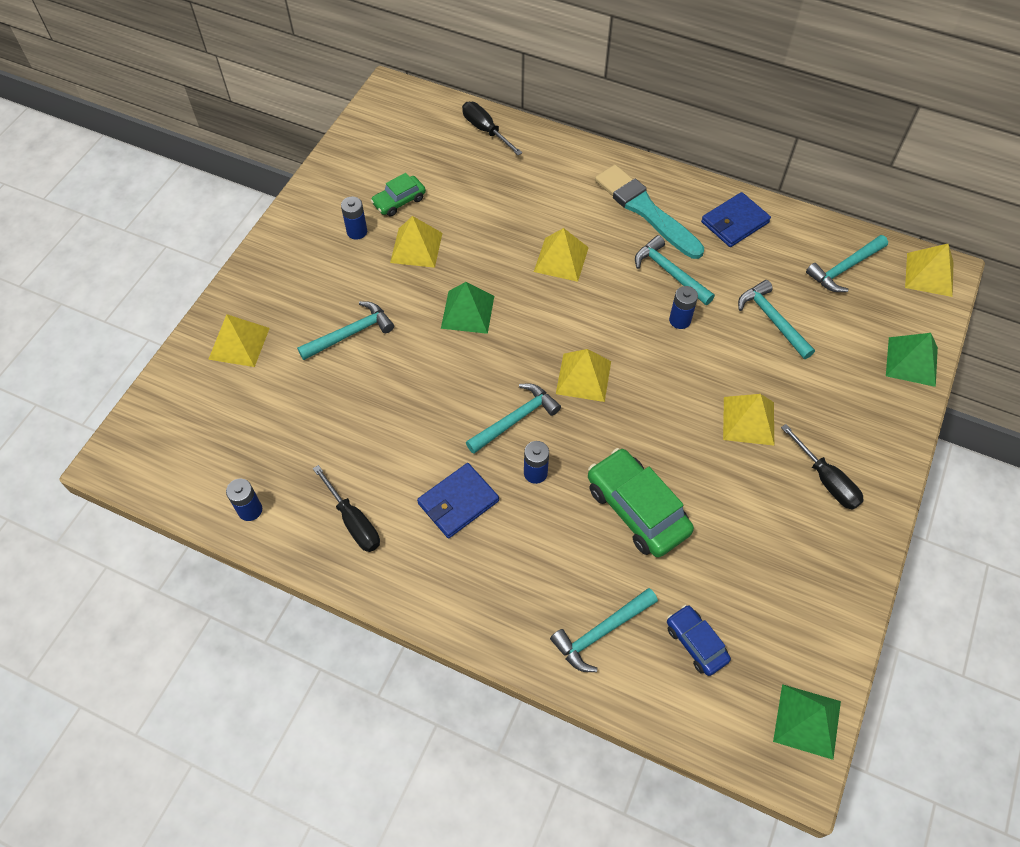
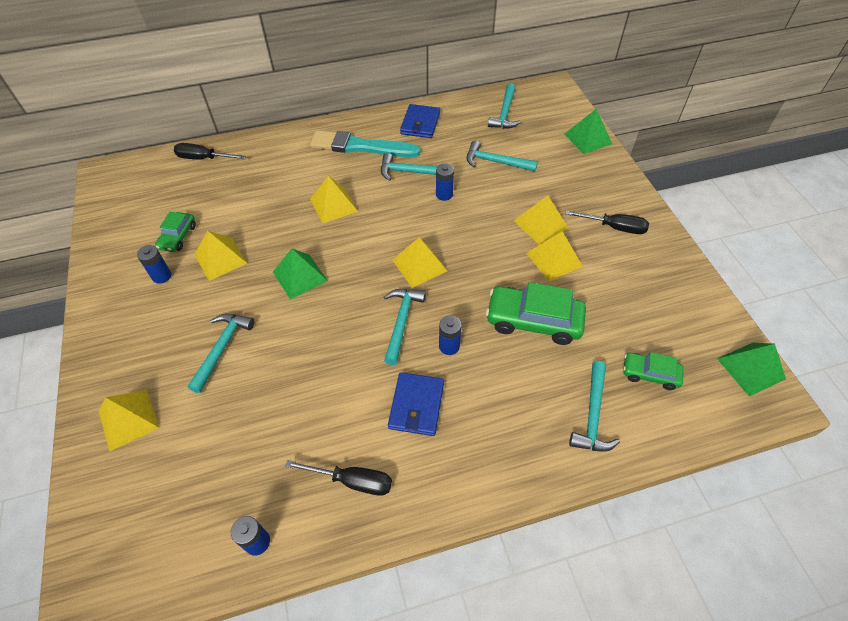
camera: 40 degrees left, 5 degrees down
blue car [667,605,731,676] -> green car [623,352,684,390]
yellow pyramid [905,244,954,297] -> yellow pyramid moved to [527,231,583,281]

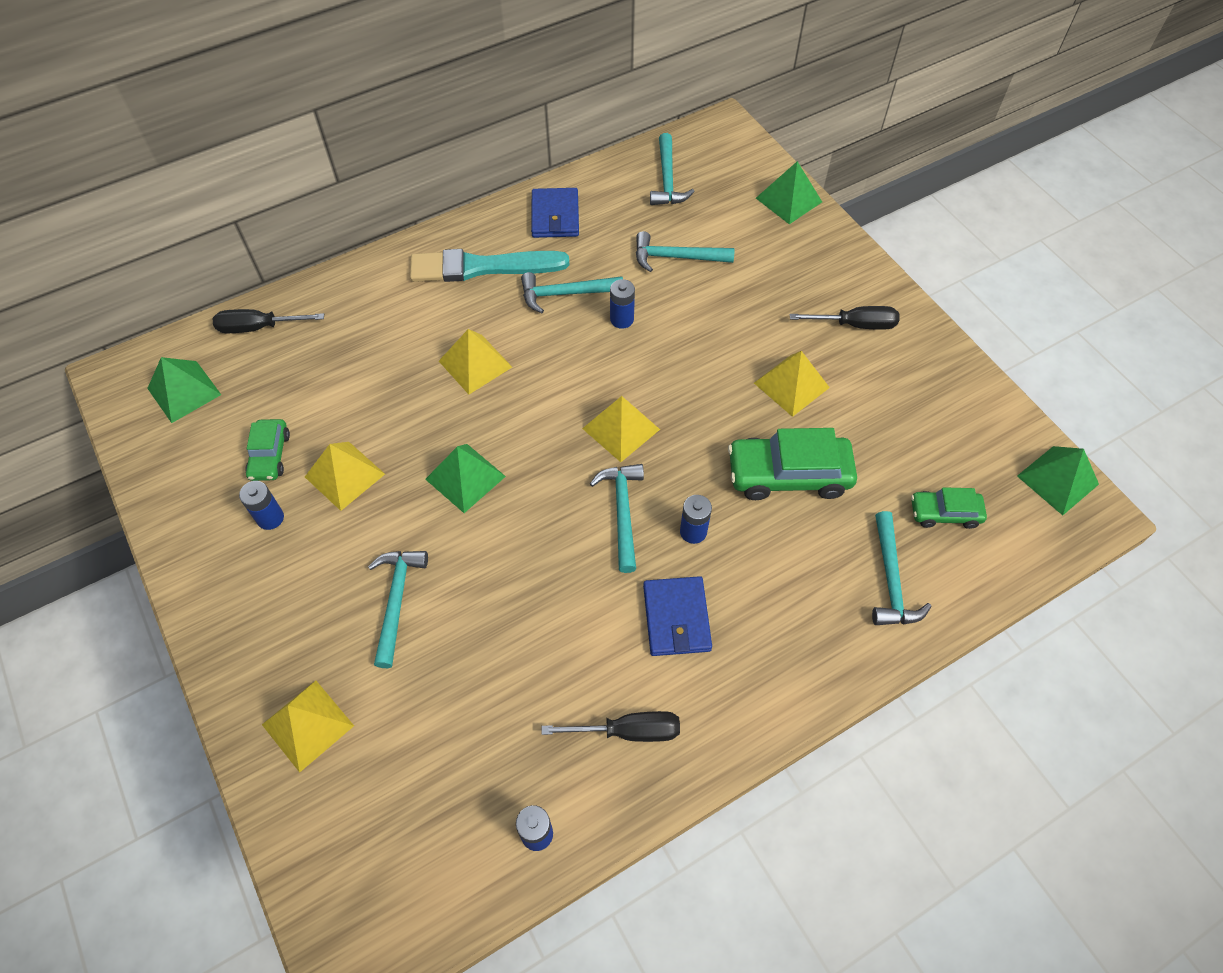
camera: 15 degrees left, 5 degrees up
yellow pyramid [514,195,569,245] -> none
none -> green pyramid [147,357,221,423]

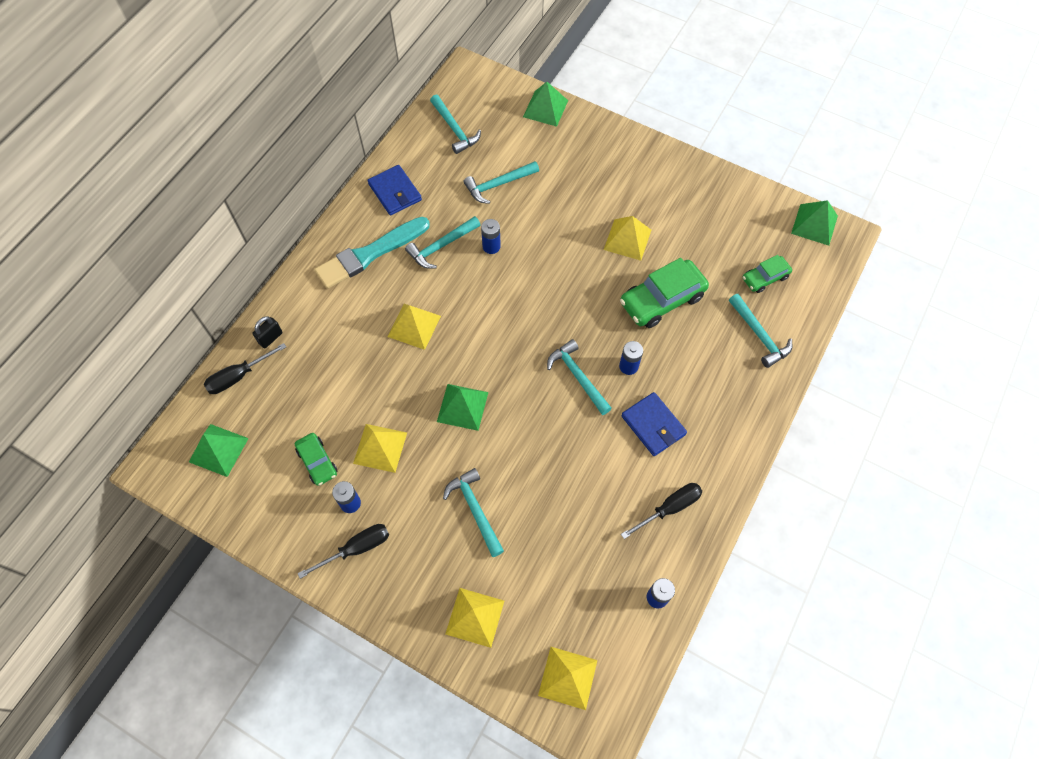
camera: 30 degrees left, 5 degrees up
yellow pyramid [582,396,660,462] -> yellow pyramid moved to [538,647,597,710]
black screwdriver [790,306,900,330] -> black screwdriver moved to [298,524,389,579]
none -> black padlock [253,316,283,348]

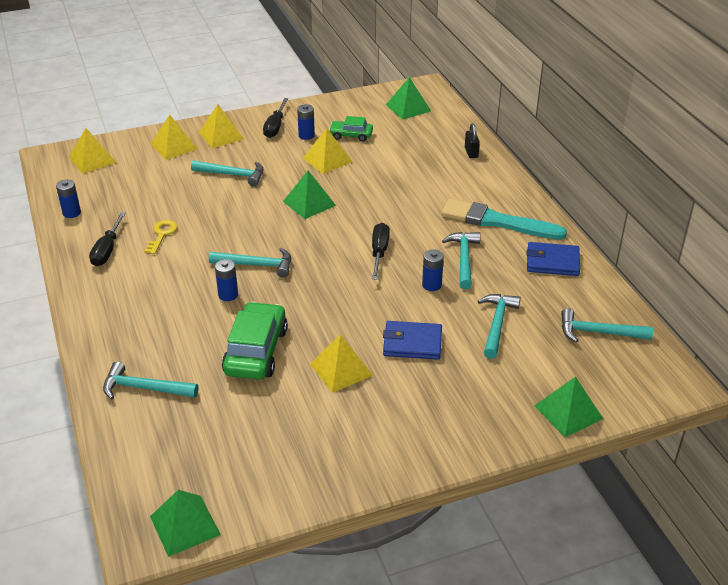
camera: 130 degrees right, 25 degrees down
black screwdriver [204,343,286,394] -> black screwdriver moved to [372,223,390,280]
turquoise brush [314,217,430,289] -> turquoise brush turned 75 degrees counterclockwise [441,199,567,240]
yellow pyramid [387,304,441,350] -> yellow pyramid moved to [199,105,244,148]
blue wallet [621,392,687,456] -> blue wallet moved to [383,321,442,360]
green car [743,255,792,293] -> none
none -> yellow key [144,220,177,254]

